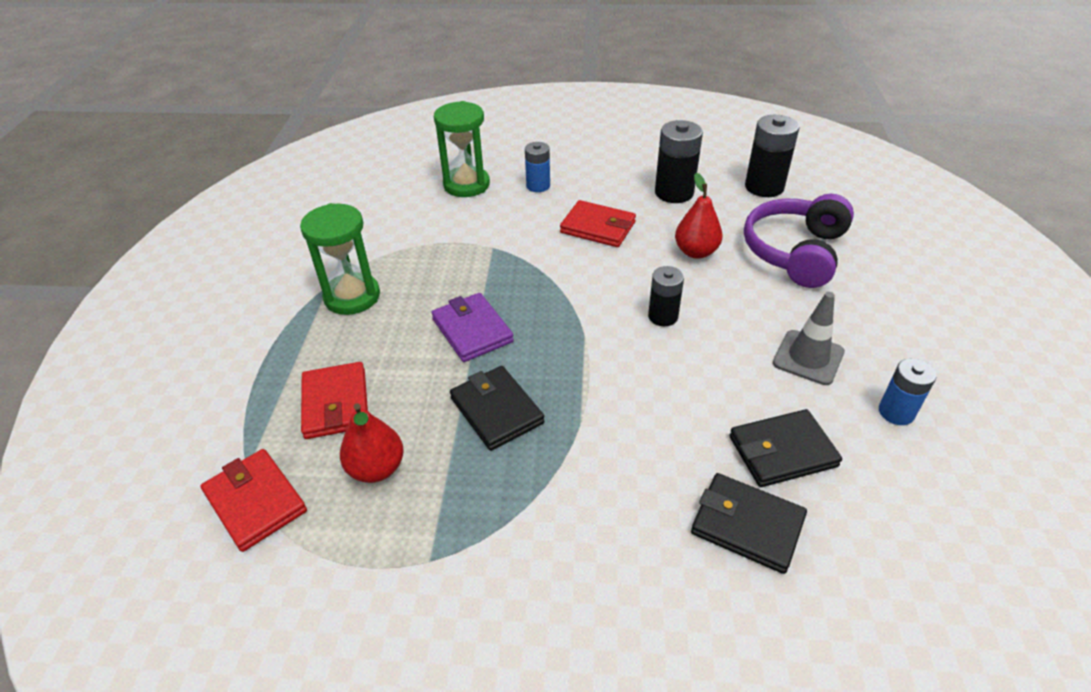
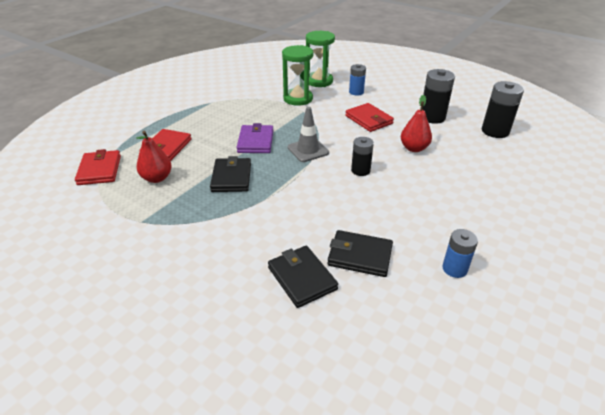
camera: 30 degrees right, 5 degrees down
green hourglass [300,203,380,315] -> green hourglass moved to [282,45,314,106]
purple headphones [744,194,854,288] -> none
grey traffic cone [773,292,845,385] -> grey traffic cone moved to [288,107,329,162]

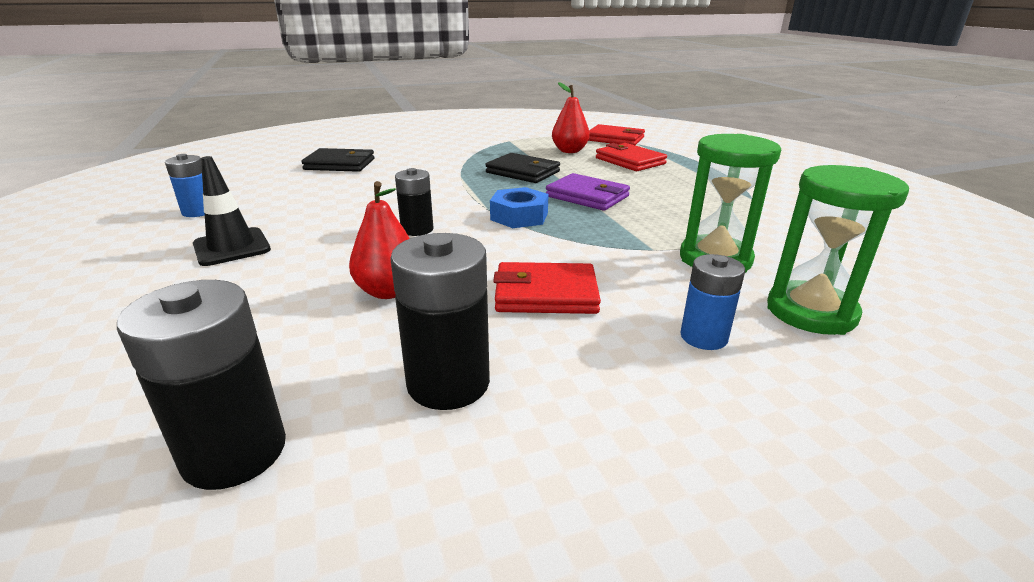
camera: 125 degrees right, 10 degrees down
grey traffic cone [288,107,329,162] -> blue nut [490,187,549,228]
black wallet [327,230,393,277] -> none
none -> black traffic cone [193,156,271,266]

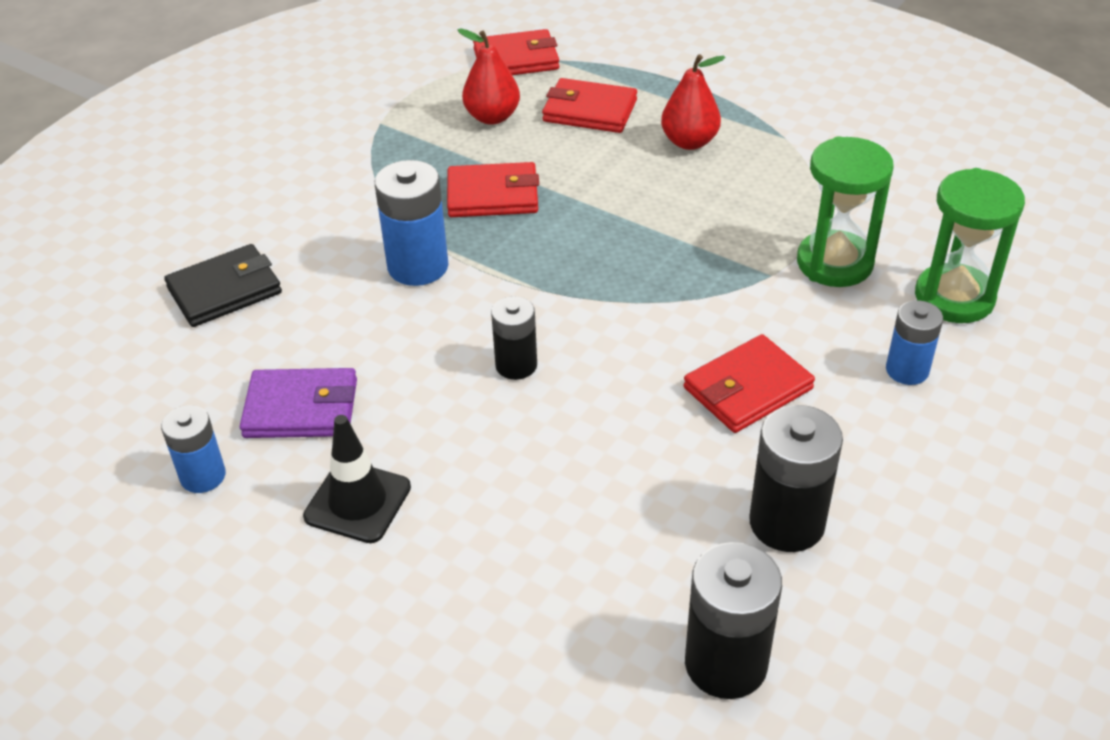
camera: 35 degrees left, 15 degrees up
red pear [349,181,410,299] -> red pear moved to [661,54,726,150]
black wallet [485,153,560,183] -> red wallet [447,162,539,217]
blue nut [490,187,549,228] -> none
purple wallet [546,173,630,211] -> purple wallet moved to [240,368,357,438]
none -> blue battery [375,160,449,286]

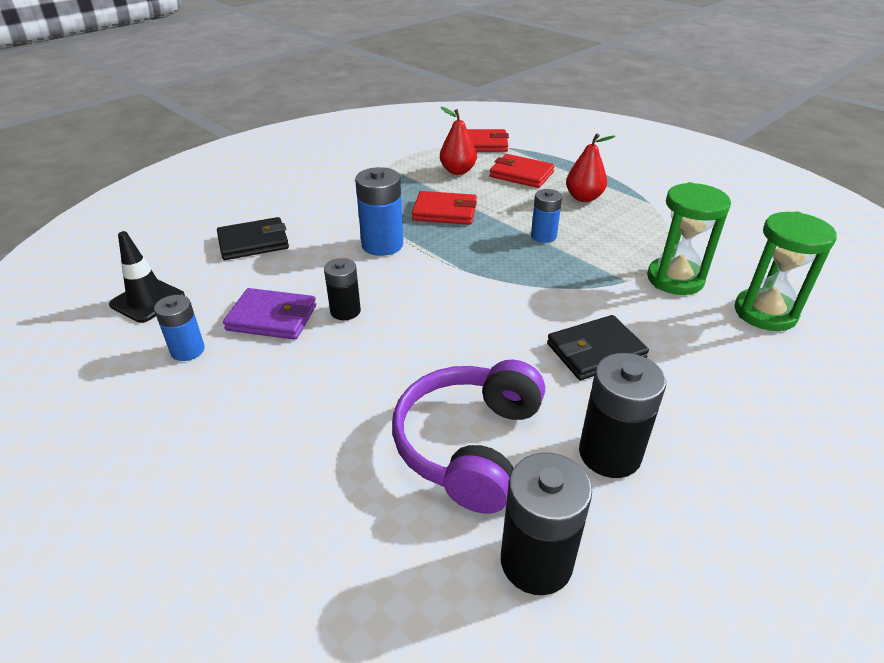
camera: 10 degrees right, 5 degrees down
black traffic cone [303,415,411,543] -> black traffic cone moved to [109,231,185,323]
black battery [491,296,537,380] -> black battery moved to [324,258,361,320]
red wallet [684,334,815,433] -> black wallet [547,315,649,380]
blue battery [886,300,943,385] -> blue battery moved to [531,189,562,243]
none -> purple headphones [392,360,545,514]

